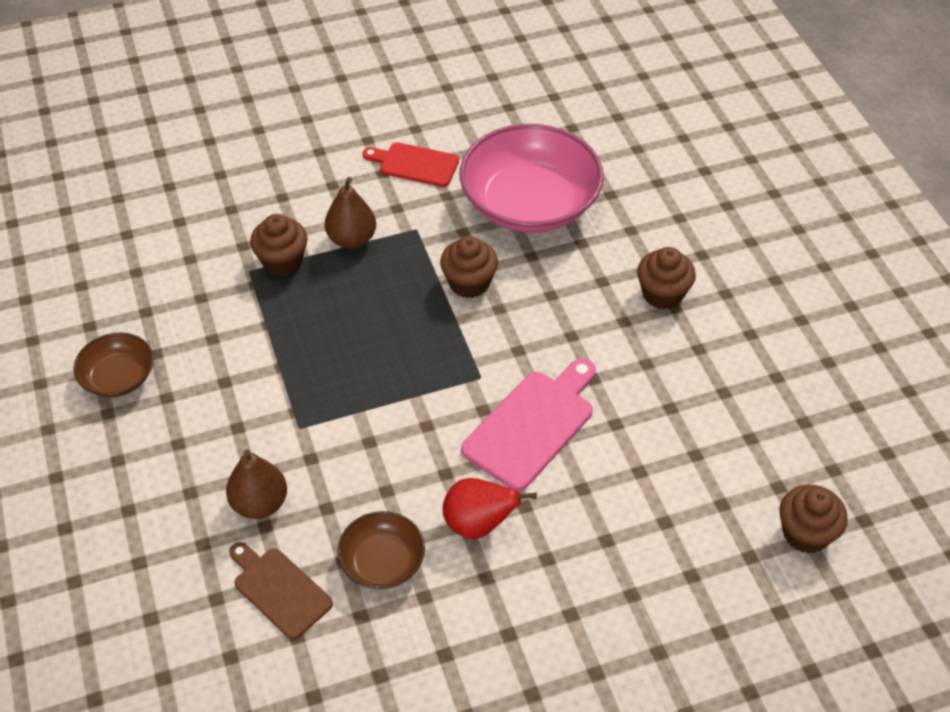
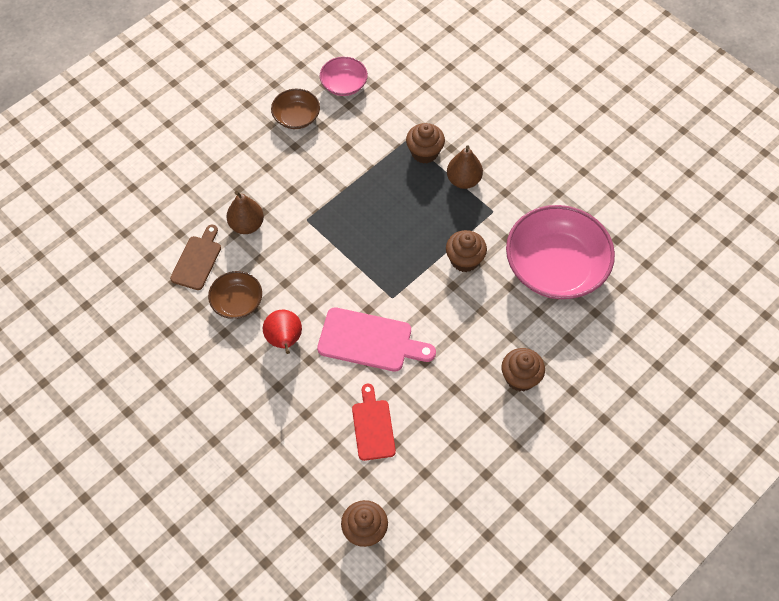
camera: 65 degrees right, 10 degrees up
red cutting board [363,142,459,187] -> red cutting board moved to [352,384,396,461]
none -> pink bowl [320,57,368,96]

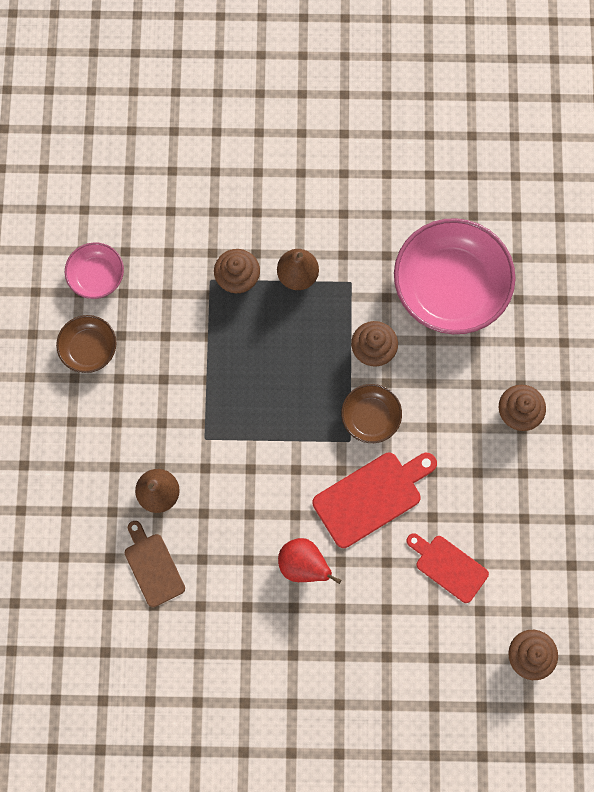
camera: 45 degrees left, 15 degrees up
brown bowl [208,271,262,319] -> brown bowl moved to [341,384,402,443]
pink cutting board [317,307,436,372] -> red cutting board [312,453,437,548]

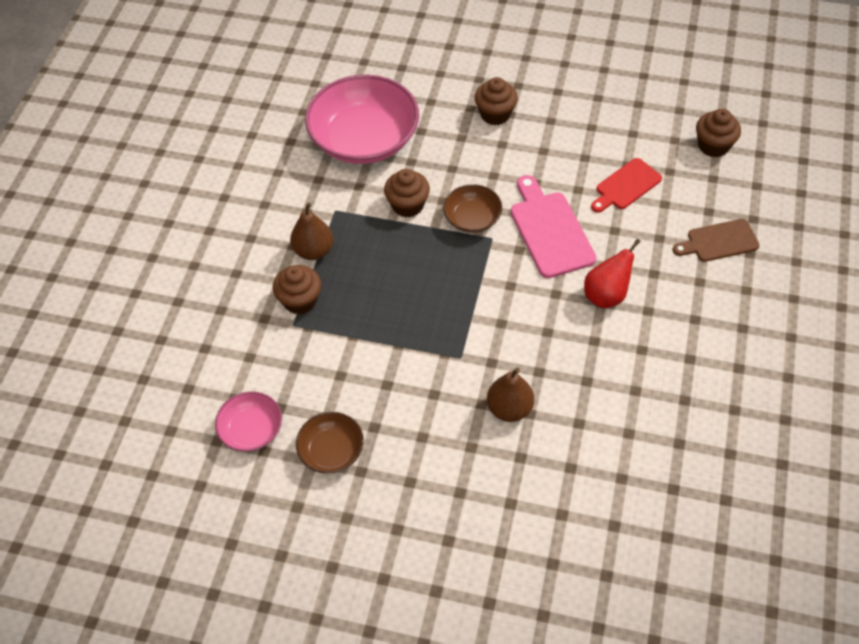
camera: 75 degrees left, 20 degrees down
brown cutting board [125,521,185,607] -> brown cutting board moved to [673,219,760,262]
red cutting board [312,453,437,548] -> pink cutting board [511,175,596,278]

